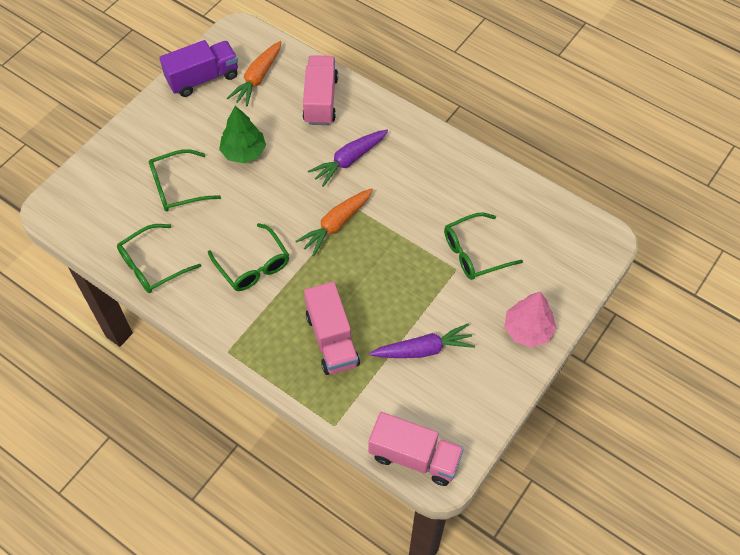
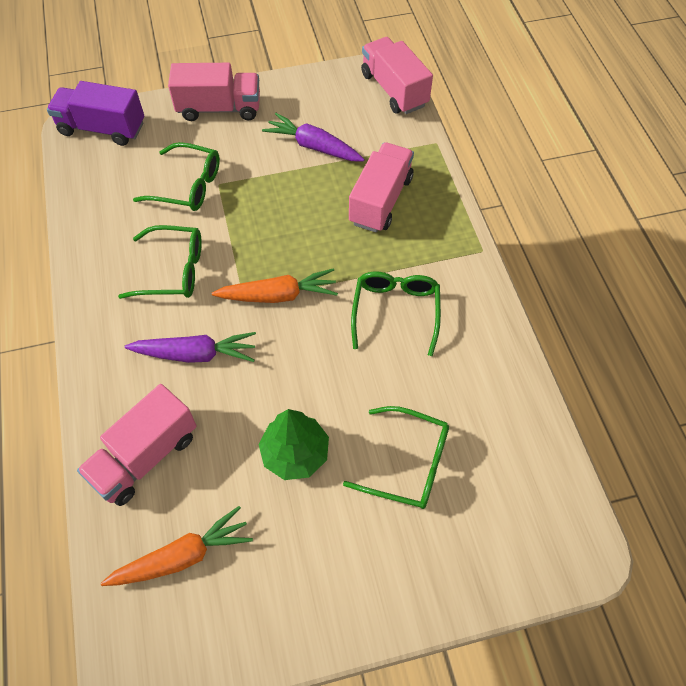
camera: 140 degrees left, 0 degrees up
green glasses [117,224,201,293] -> green glasses moved to [118,225,202,299]
purple truck [159,40,238,97] -> purple truck moved to [47,81,144,146]
pink tree [504,292,556,347] -> pink truck [168,63,260,121]

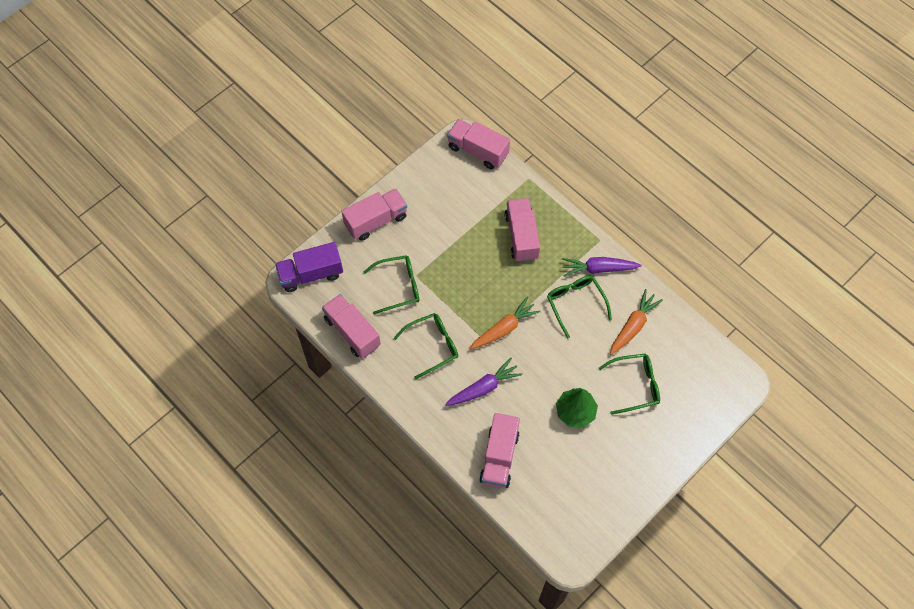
camera: 30 degrees left, 5 degrees up
orange carrot [101,506,253,586] -> orange carrot moved to [610,289,663,355]
purple carrot [262,113,365,161] -> purple carrot moved to [562,257,642,277]
none -> pink truck [322,294,381,358]

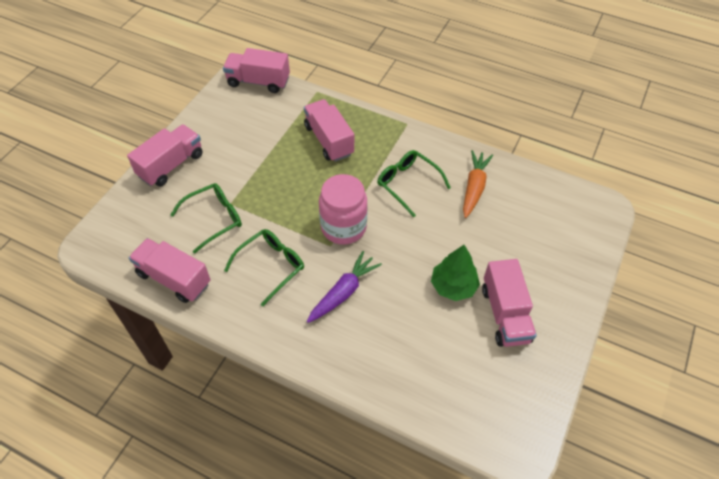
camera: 20 degrees left, 10 degrees down
purple truck [275,242,343,292] -> none
orange carrot [470,297,541,349] -> pink jar [319,174,367,244]
pink truck [479,413,520,488] -> pink truck moved to [482,259,537,347]
purple carrot [562,257,642,277] -> none
green glasses [599,354,660,415] -> none

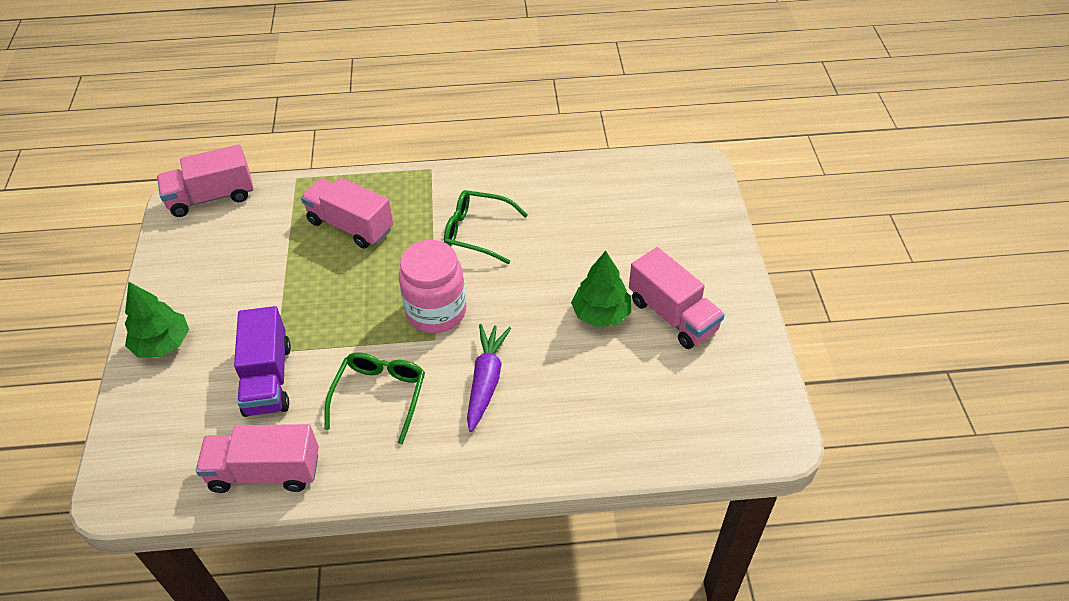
camera: 30 degrees left, 5 degrees down
pink truck [127,124,203,186] -> green tree [125,282,189,358]
green glasses [170,183,242,254] -> purple truck [234,306,291,417]
orange carrot [463,150,493,218] -> none

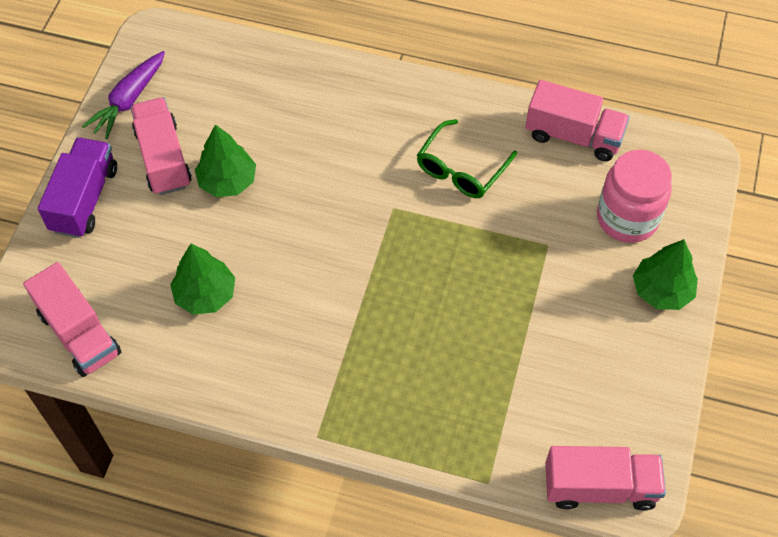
camera: 160 degrees left, 10 degrees up
purple truck [234,306,291,417] -> purple truck moved to [38,137,117,238]
pink truck [301,177,393,249] -> pink truck moved to [23,262,121,377]
pink jar [399,240,466,333] -> pink jar moved to [597,150,672,243]
green glasses [444,190,528,264] -> none
purple carrot [467,324,511,432] -> purple carrot moved to [82,51,165,139]
none -> green tree [170,244,235,315]

